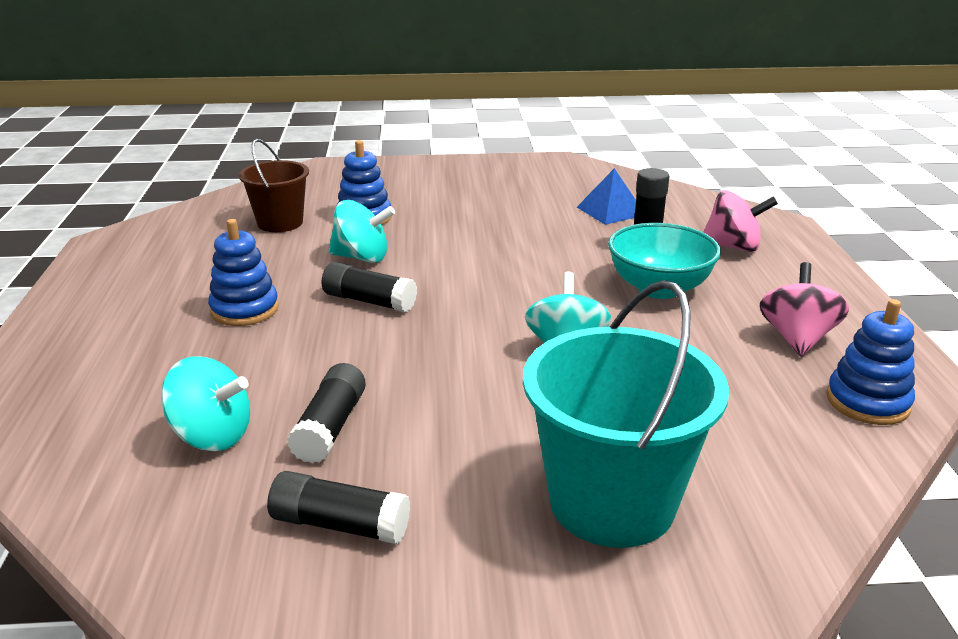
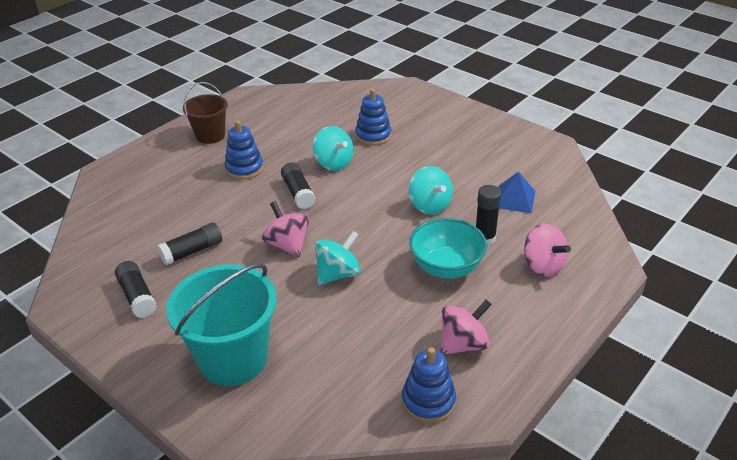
camera: 45 degrees right, 10 degrees up
turquoise spinning top [161,356,250,451] -> turquoise spinning top moved to [409,166,453,214]
brown bucket [239,139,309,232] -> brown bucket moved to [183,82,228,144]
none -> pink spinning top [262,201,309,257]

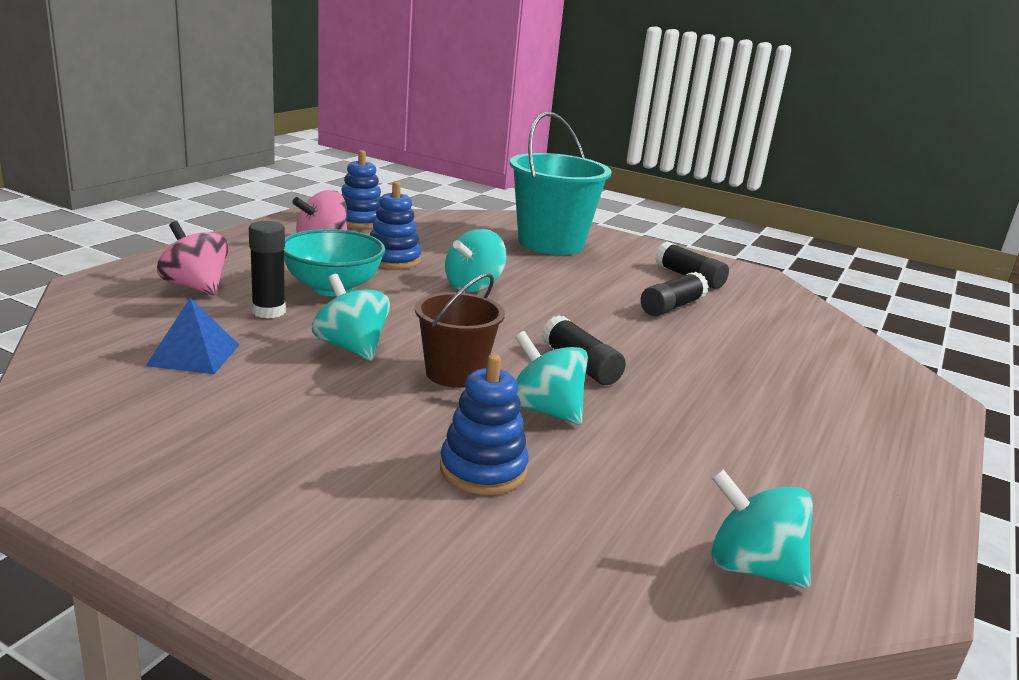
camera: 165 degrees right, 15 degrees down
brown bucket [183,82,228,144] -> brown bucket moved to [415,273,505,388]
blue stacking toy [224,120,264,180] -> blue stacking toy moved to [370,181,421,269]
pink spinning top [262,201,309,257] -> none
none -> turquoise spinning top [711,469,813,588]

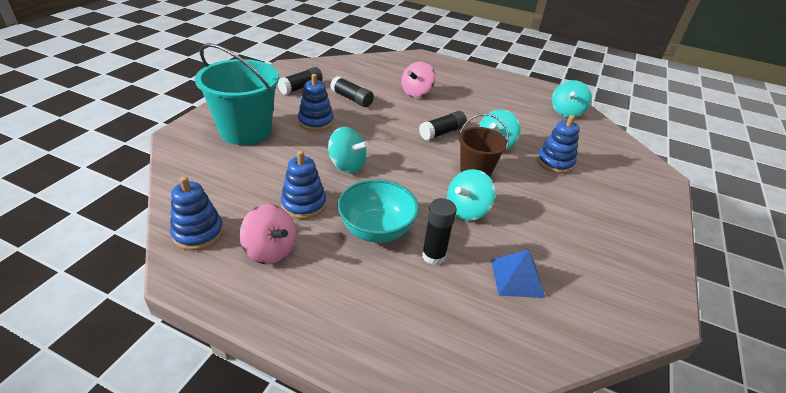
camera: 95 degrees left, 15 degrees up
pink spinning top [157,221,229,295] -> pink spinning top moved to [401,61,435,98]
none -> blue stacking toy [298,74,334,131]

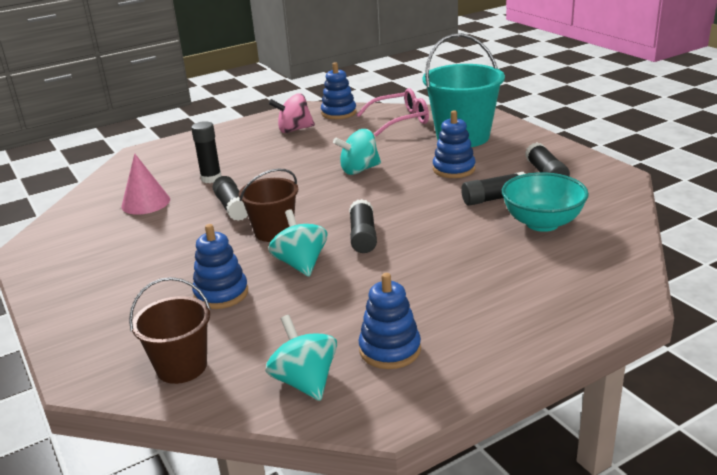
camera: 130 degrees right, 10 degrees down
blue stacking toy [281,150,326,219] -> blue stacking toy moved to [359,273,421,369]
turquoise bowl [337,179,419,243] -> turquoise bowl moved to [502,172,589,232]
pink spinning top [401,61,435,98] -> none
turquoise spinning top [447,169,495,220] -> black glue stick [212,176,248,221]
blue pyramid [491,250,545,298] -> pink cone [121,154,170,215]
none -> brown bucket [129,277,211,384]
none -> pink glasses [357,88,429,136]

